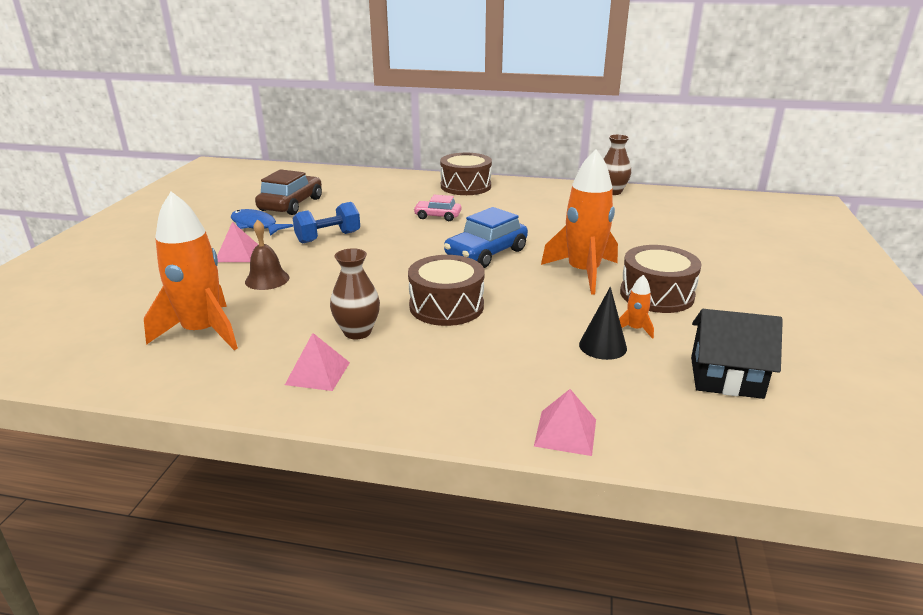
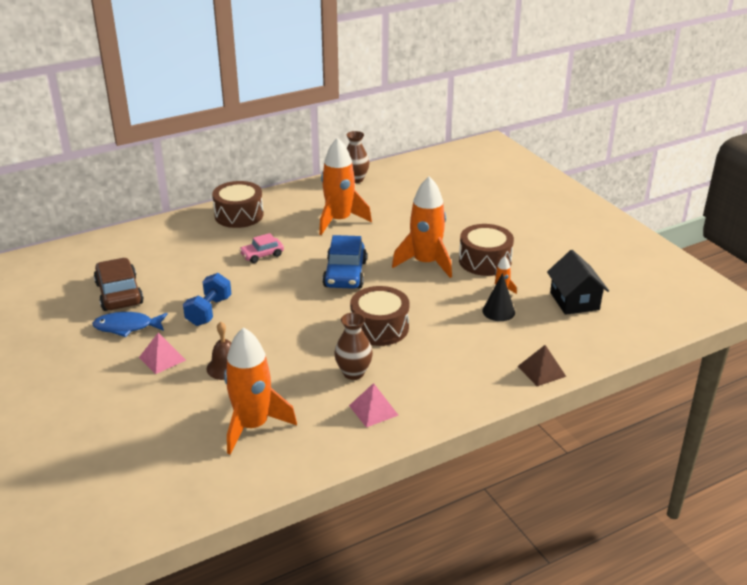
camera: 40 degrees left, 5 degrees up
pink pyramid [534,389,596,456] -> brown pyramid [518,345,566,386]
black house [691,309,783,399] -> black house turned 75 degrees counterclockwise [547,250,609,315]
none -> orange rocket [319,137,372,235]

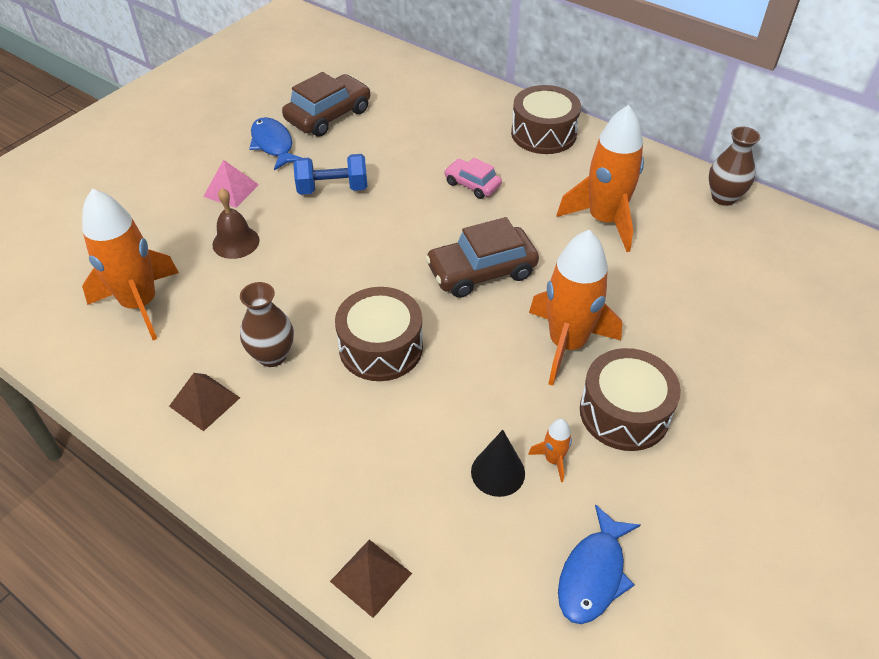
camera: 65 degrees right, 15 degrees up
blue car [322,235,367,289] -> brown car [425,217,539,298]
pink pyramid [349,383,398,427] -> brown pyramid [169,373,240,431]
black house [547,250,609,315] -> blue fish [558,504,641,624]

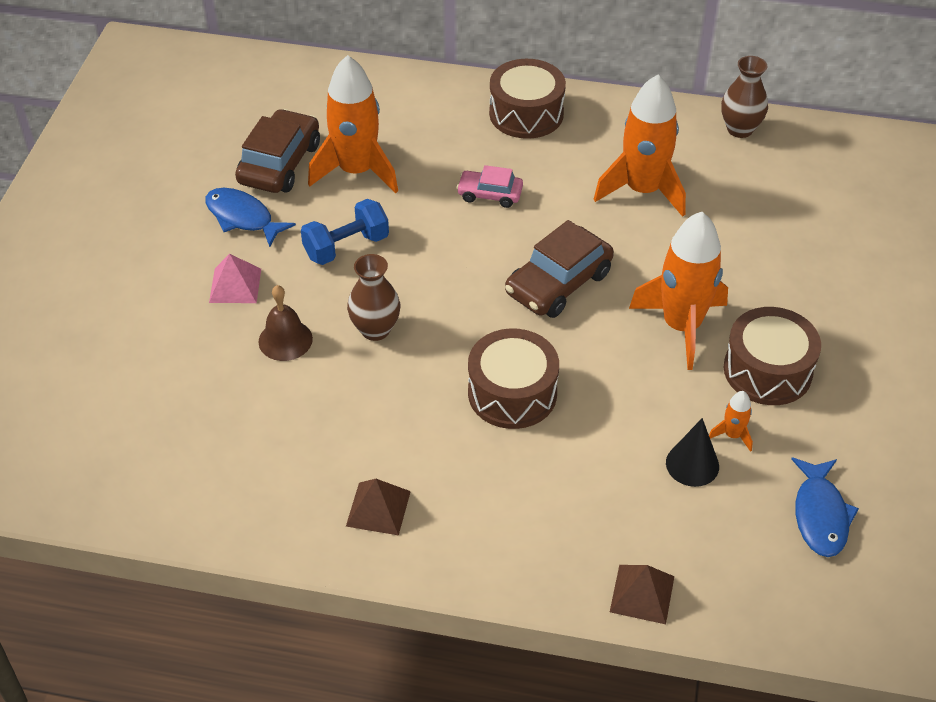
camera: 25 degrees left, 0 degrees up
orange rocket [82,188,179,340] -> orange rocket moved to [308,55,398,193]
brown vase [240,282,294,367] -> brown vase moved to [347,254,400,341]

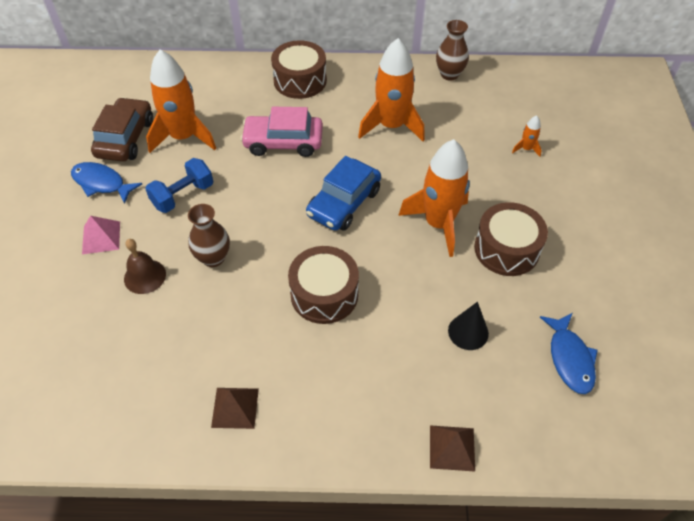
camera: 10 degrees left, 5 degrees up
pink car [456,165,523,208] -> pink car [240,107,323,157], size x1.71
brown car [505,220,614,318] -> blue car [306,156,381,231]
orange rocket [709,391,753,452] -> orange rocket moved to [512,115,542,157]

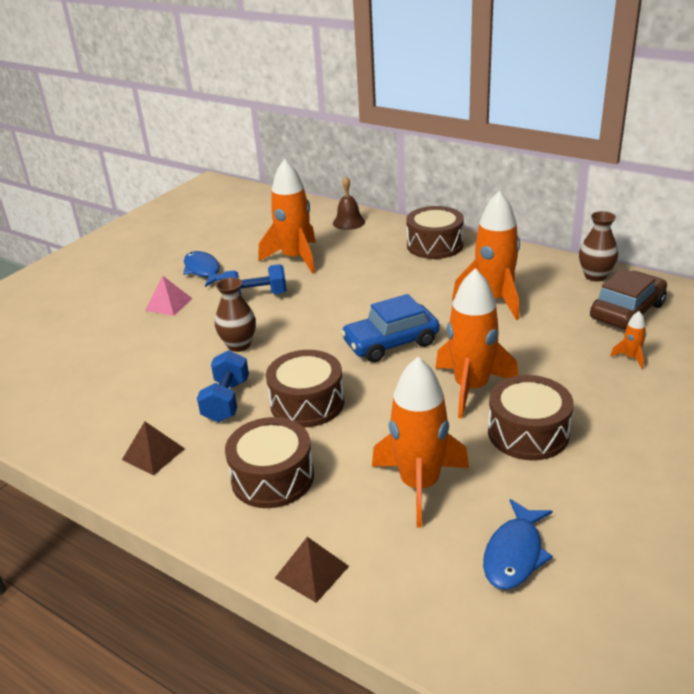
camera: 35 degrees right, 20 degrees down
brown car [91,97,153,162] -> brown car moved to [590,269,667,329]
brown bell [124,239,166,294] -> brown bell moved to [333,177,365,230]
pink car [240,107,323,157] -> none
black cone [448,302,489,350] -> orange rocket [372,357,469,528]
none -> blue dumbbell [197,350,249,422]
none -> brown drum [225,417,314,508]

